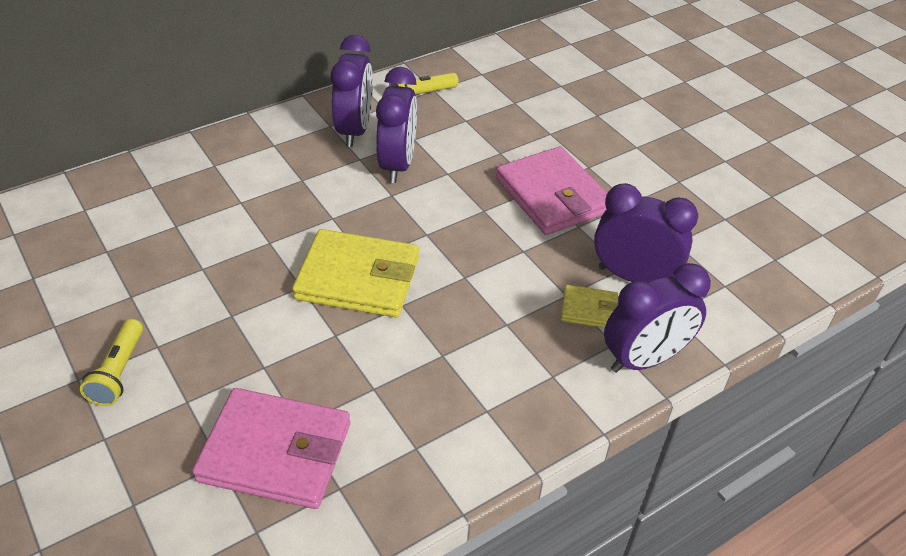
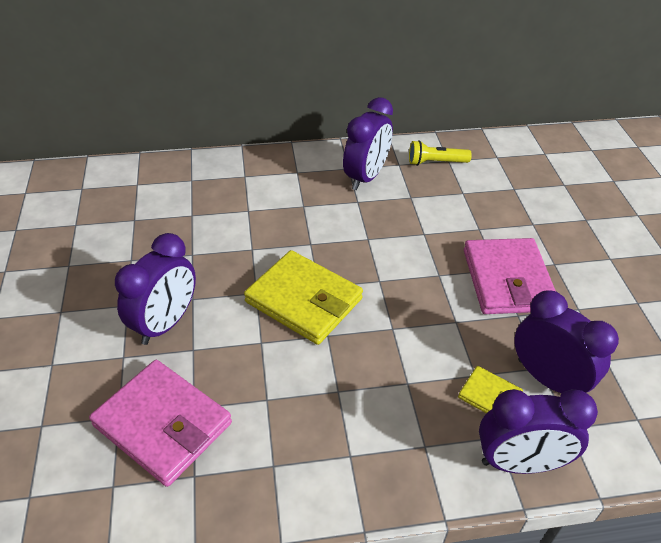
camera: 25 degrees right, 0 degrees up
yellow flashlight [80,319,143,406] -> none
purple clock [376,67,417,183] -> purple clock moved to [115,233,196,345]

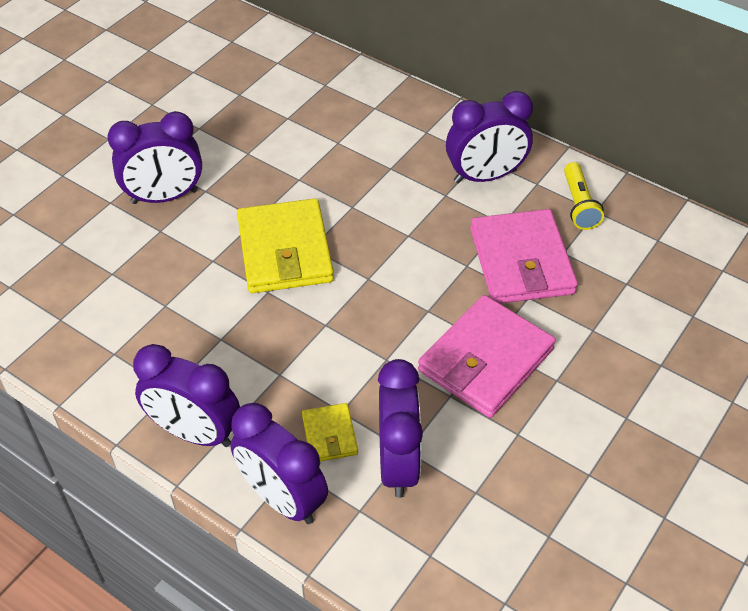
camera: 45 degrees right, 5 degrees up
pink wallet [89,360,232,487] -> pink wallet moved to [470,209,578,304]
yellow flashlight [409,140,472,166] -> yellow flashlight turned 135 degrees counterclockwise [564,162,604,230]
none -> purple clock [133,344,240,447]

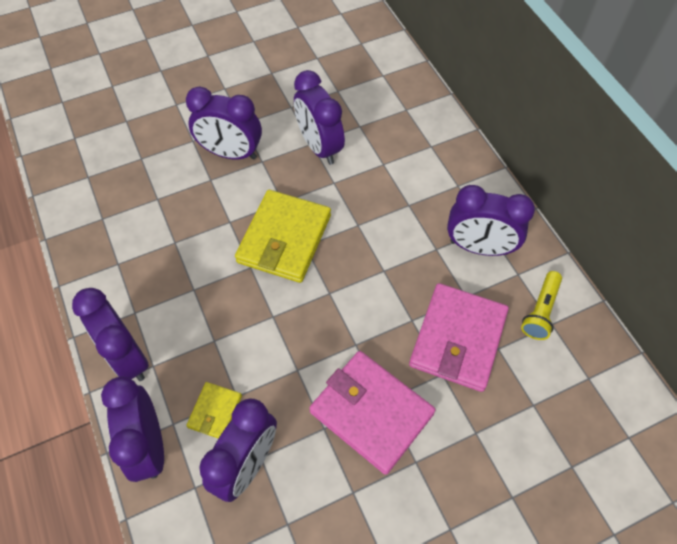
camera: 30 degrees right, 10 degrees up
pink wallet [418,295,556,418] -> pink wallet turned 60 degrees clockwise [309,351,436,475]
none -> purple clock [294,70,345,165]

